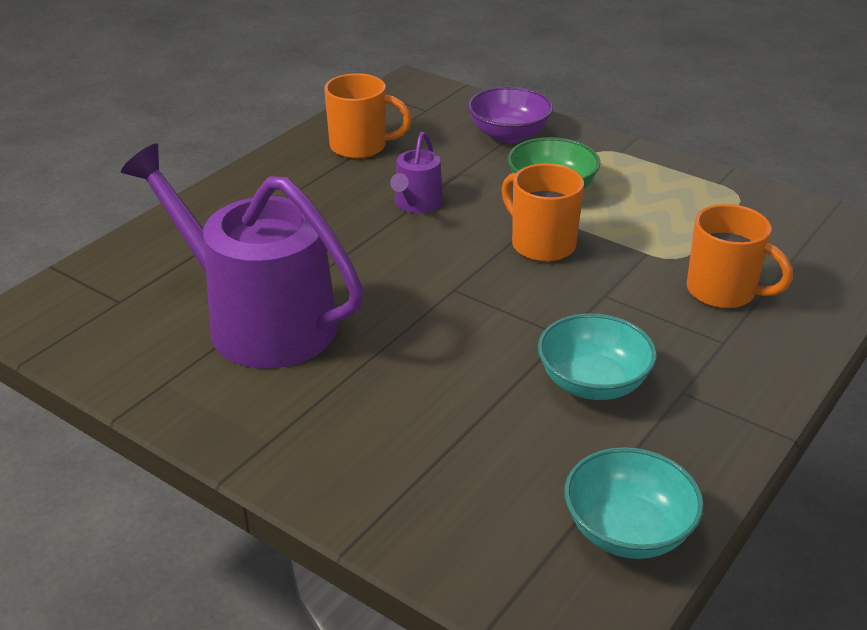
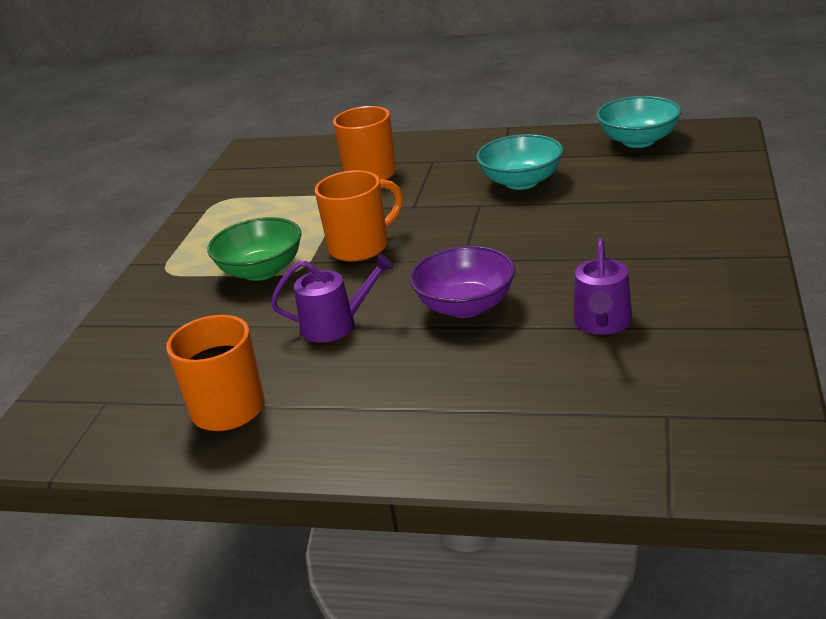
camera: 110 degrees left, 5 degrees down
purple watering can [121,144,363,369] -> purple watering can [574,238,632,335], size x0.45
purple bowl [468,87,553,143] -> purple bowl moved to [409,246,515,318]
orange mug [501,163,584,262] -> orange mug turned 150 degrees counterclockwise [315,170,403,262]

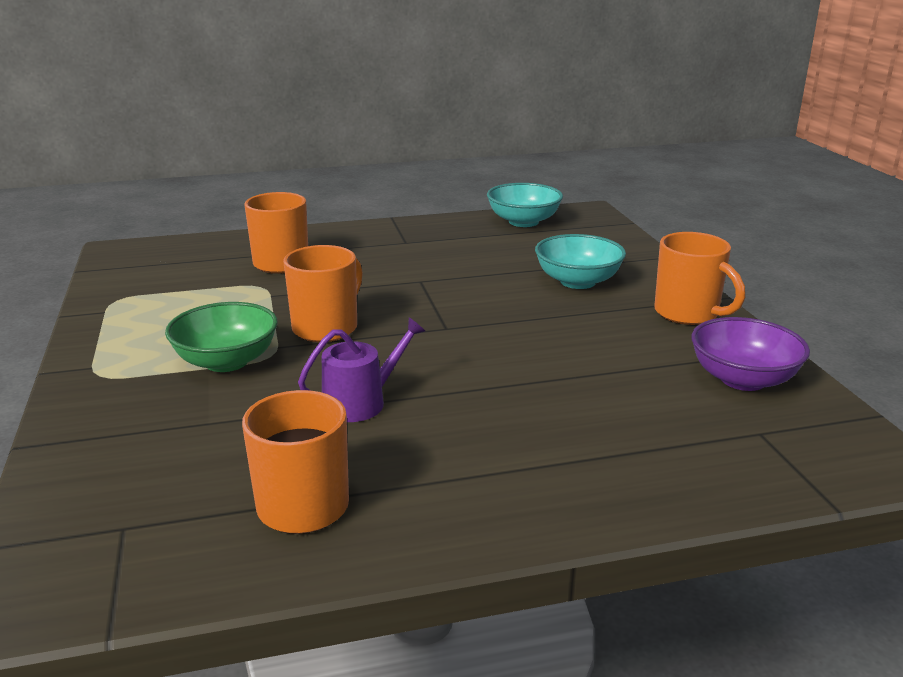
camera: 30 degrees left, 5 degrees down
purple bowl [409,246,515,318] -> purple bowl moved to [691,317,810,391]
turquoise bowl [476,134,563,190] -> turquoise bowl moved to [535,234,626,289]
purple watering can [574,238,632,335] -> none
none -> orange mug [654,232,745,325]

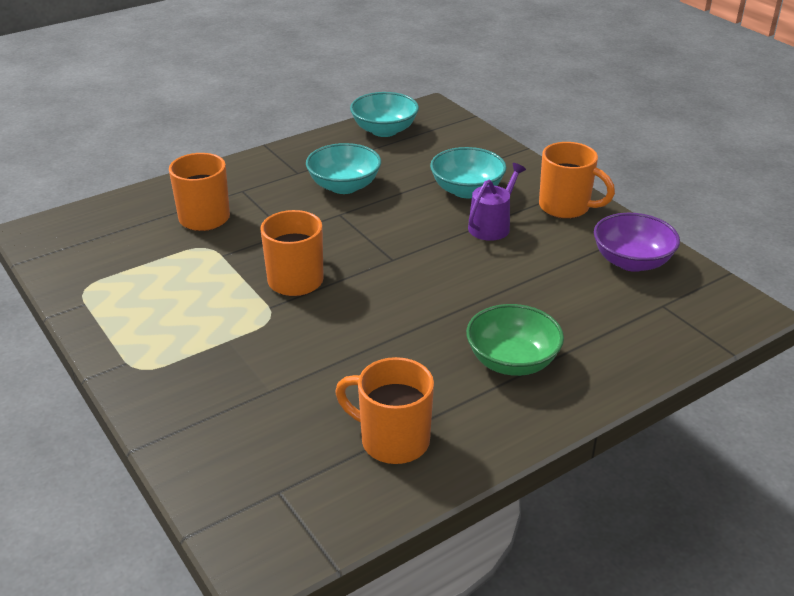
camera: 20 degrees left, 10 degrees up
green bowl [165,302,278,372] -> green bowl moved to [466,304,564,376]
purple watering can [298,317,426,422] -> purple watering can moved to [468,163,526,241]
none -> turquoise bowl [306,143,381,194]

